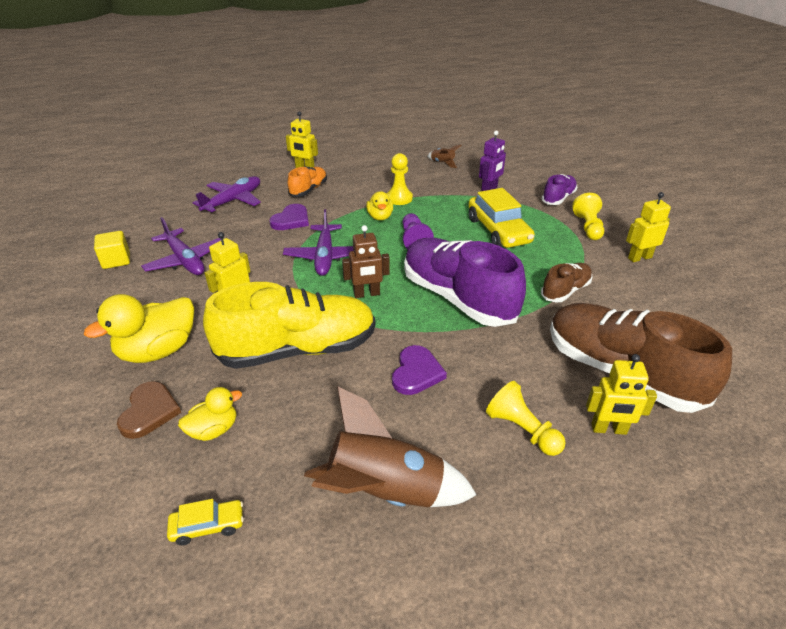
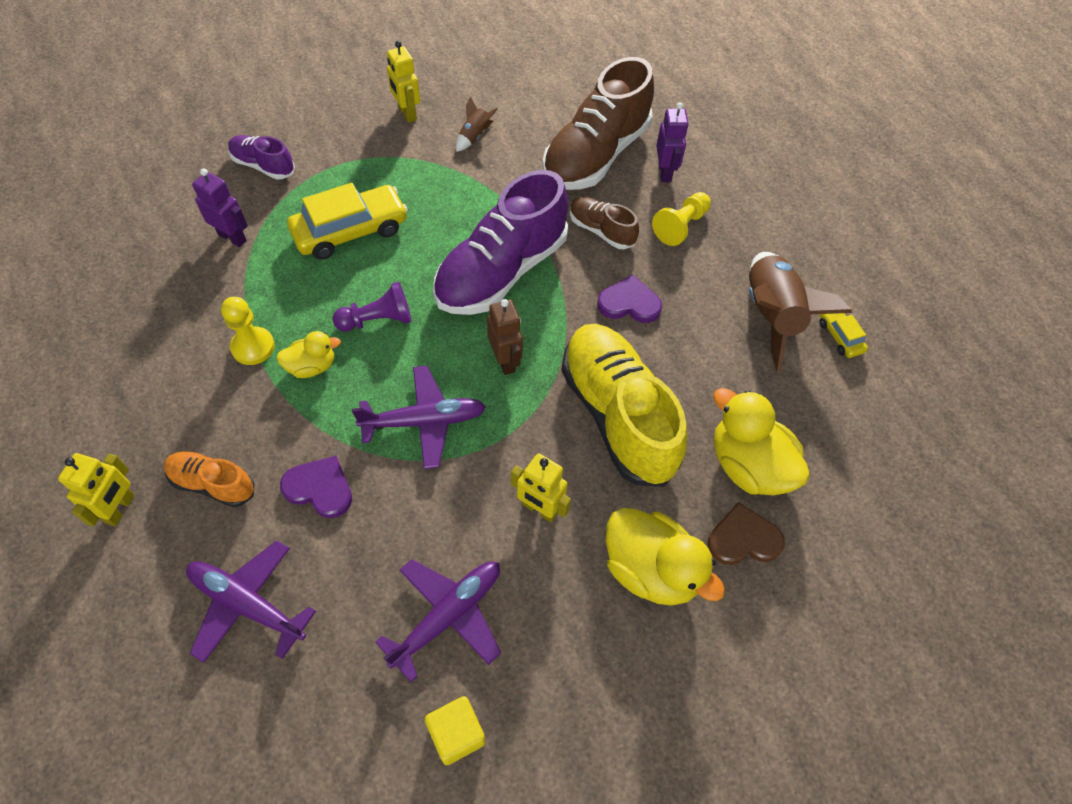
camera: 100 degrees left, 20 degrees up
yellow car [167,499,244,545] -> yellow car moved to [819,313,868,358]
yellow duck [178,387,242,441] -> yellow duck [713,388,810,495], size x1.78
brown rocket [428,145,462,168] -> brown rocket moved to [456,97,497,152]
brown shoe [541,263,593,303] -> brown shoe moved to [570,197,639,249]
yellow pawn [572,193,604,240] -> none
yellow robot [586,354,657,435] -> purple robot [656,102,689,182]

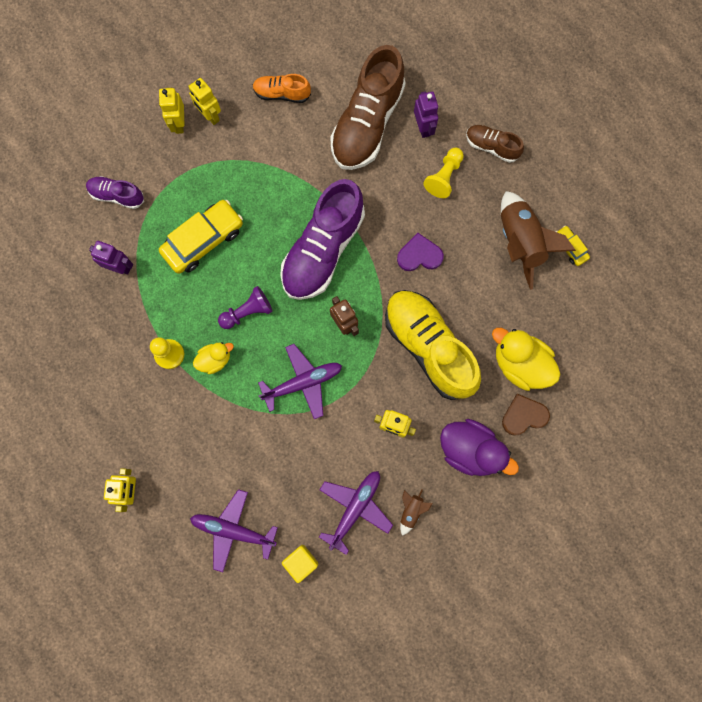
camera: 10 degrees left, 20 degrees up
orange shoe [164,451,254,507] -> orange shoe moved to [253,74,311,103]
purple heart [280,456,352,518] -> none
yellow cube [425,696,485,765] -> yellow cube moved to [282,545,318,583]
brown rocket [456,97,497,152] -> brown rocket moved to [400,490,433,536]
brown shoe [570,197,639,249] -> brown shoe moved to [466,125,524,163]
yellow duck [606,508,725,606] -> purple duck [440,419,519,476]
none -> yellow robot [159,88,184,134]

